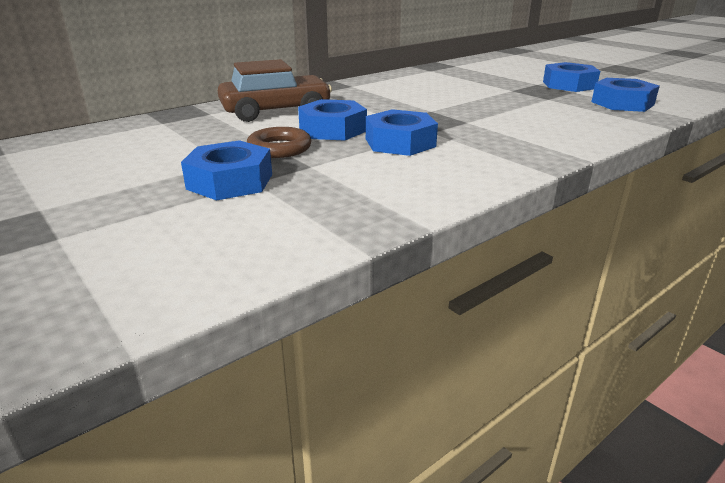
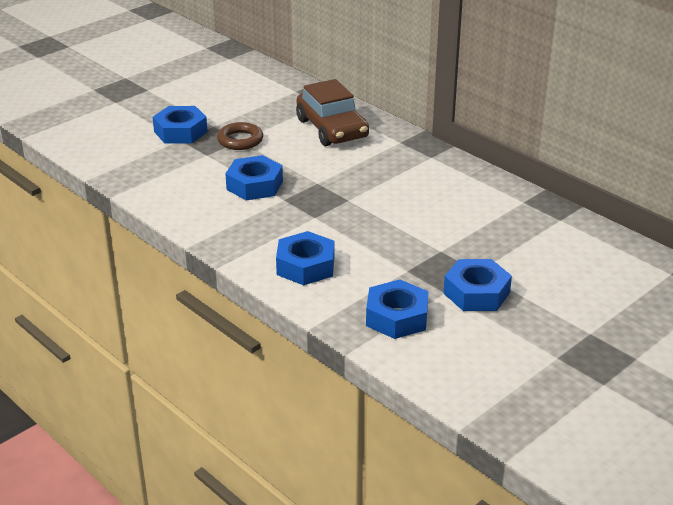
camera: 85 degrees right, 5 degrees up
blue nut [298,99,367,141] -> blue nut moved to [276,231,334,285]

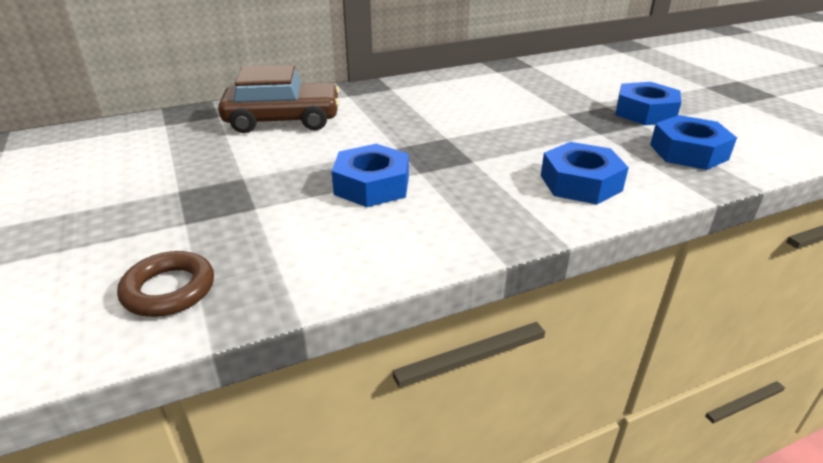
camera: 70 degrees left, 0 degrees up
blue nut [153,106,208,144] -> none
brown ring [217,122,263,150] -> brown ring moved to [117,251,214,317]

